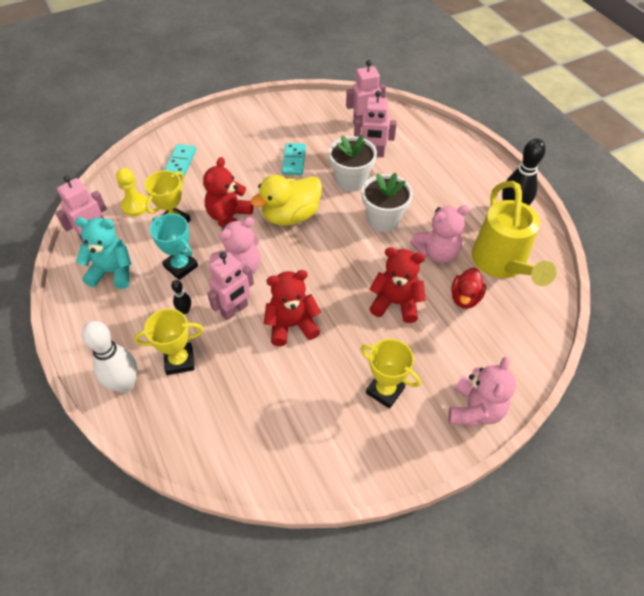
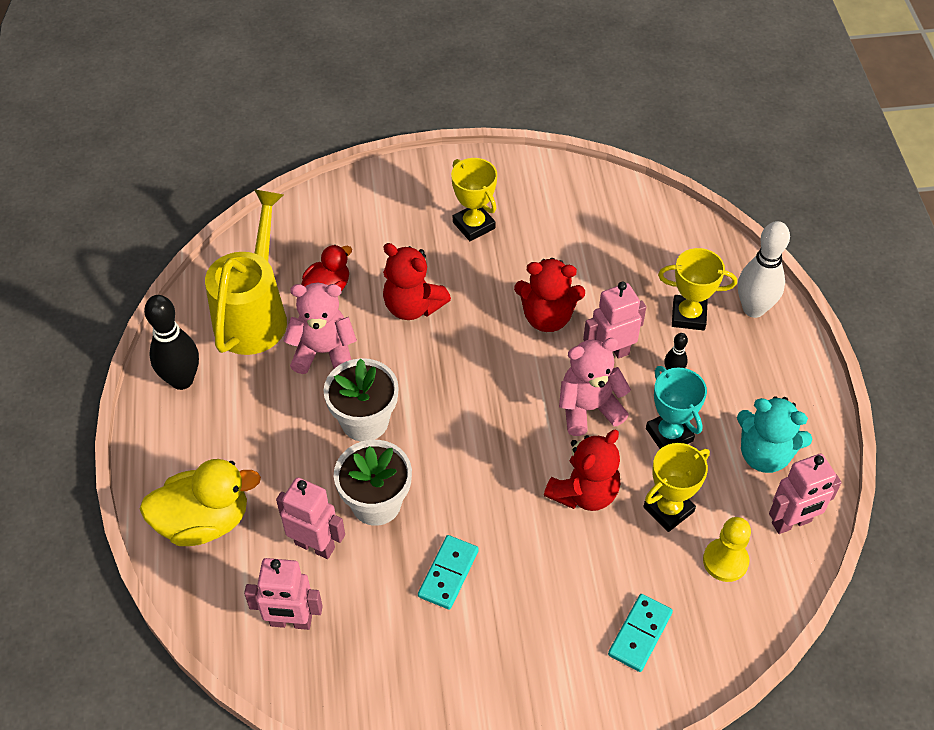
camera: 160 degrees left, 0 degrees up
yellow duck [250,175,322,226] -> yellow duck moved to [140,459,261,546]
pink teddy bear [448,356,516,426] -> none

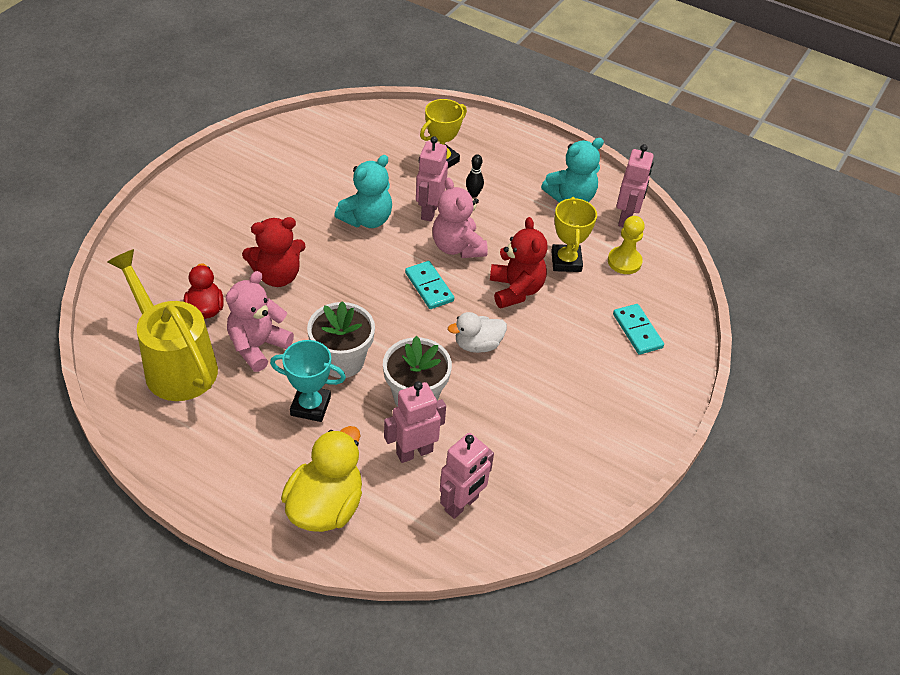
camera: 55 degrees left, 5 degrees down
black bowling pin [144,295,199,390] -> none
turquoise domino [418,535,479,610] -> turquoise domino moved to [405,261,454,309]
yellow trophy [451,158,497,241] -> none
red teddy bear [514,258,585,332] -> turquoise teddy bear [335,155,392,228]
pink teddy bear [559,338,631,436] -> pink teddy bear turned 45 degrees counterclockwise [432,178,488,258]
turquoise trophy [646,366,707,449] -> turquoise trophy moved to [270,340,346,422]
white bowling pin [738,221,790,318] -> none
none -> white duck [448,312,507,353]

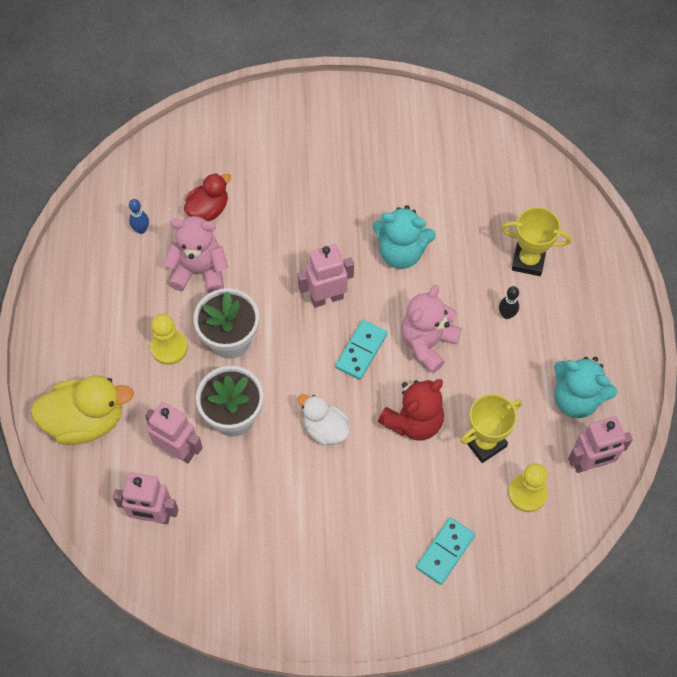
camera: 60 degrees right, 15 degrees up
yellow watering can [107,249,218,401] -> blue bowling pin [129,199,149,234]
red teddy bear [242,217,306,287] -> none
turquoise trophy [270,340,346,422] -> yellow pawn [150,314,188,365]
pink robot [416,136,448,222] -> pink robot moved to [297,245,354,308]

